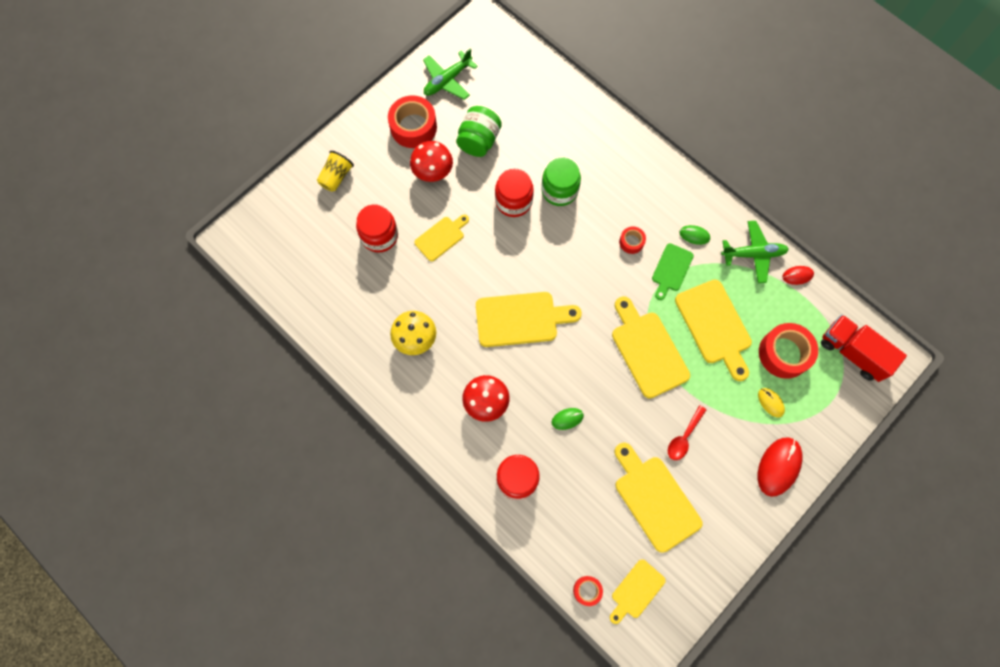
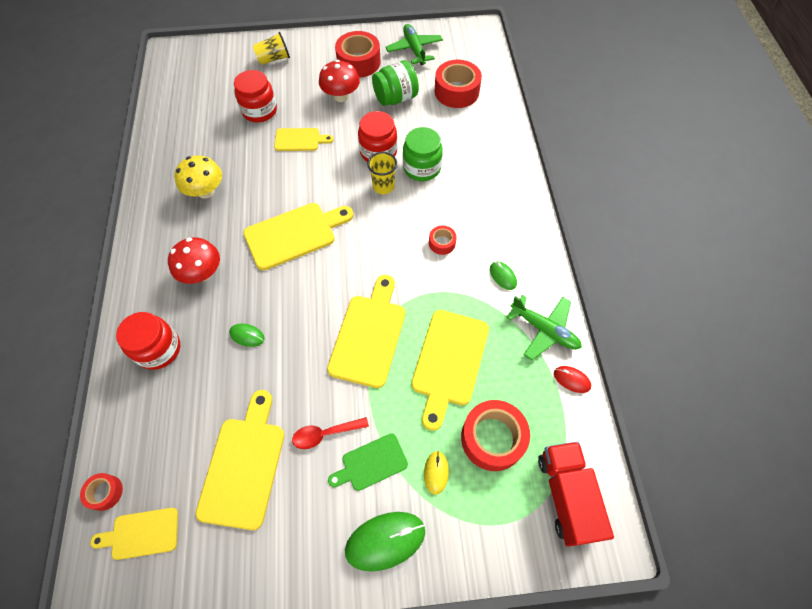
camera: 40 degrees right, 10 degrees down
green plane [423,48,478,100] -> green plane turned 75 degrees clockwise [386,24,443,65]
yellow cutting board [476,292,582,347] -> yellow cutting board turned 60 degrees counterclockwise [243,203,354,270]
green cutting board [652,243,694,300] -> green cutting board moved to [328,433,408,491]
red mouse [758,437,802,497] -> green mouse [345,512,425,572]
none -> yellow cup [367,152,397,194]
none -> red tape [434,60,482,108]

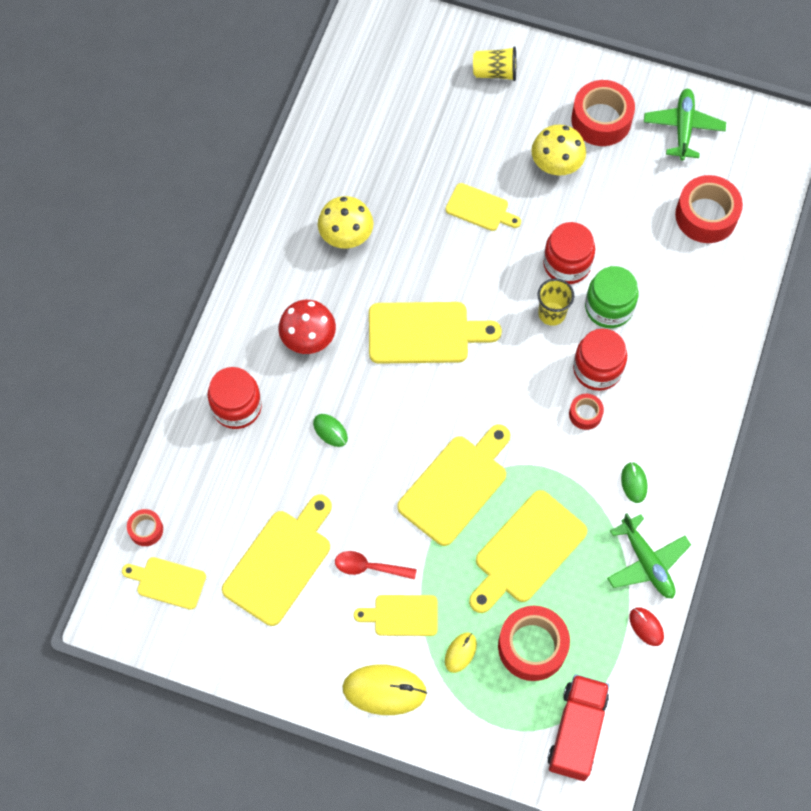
camera: 25 degrees right, 5 degrees up
red jar [234,70,277,123] -> red jar moved to [573,329,627,391]
red mushroom [319,60,360,102] -> yellow mushroom [531,125,586,175]
green cutting board [328,433,408,491] -> yellow cutting board [354,595,438,636]
green mouse [345,512,425,572] -> yellow mouse [342,664,427,715]
green jar [372,60,419,106] -> none

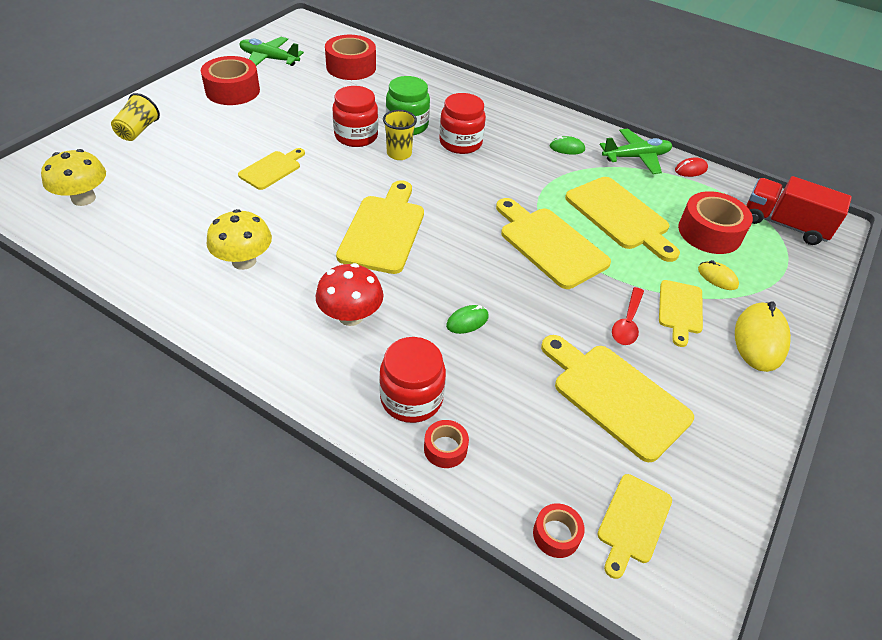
camera: 80 degrees left, 20 degrees down
yellow mushroom [531,125,586,175] -> yellow mushroom moved to [41,149,106,206]
red tape [569,394,604,430] -> red tape moved to [424,420,469,468]

